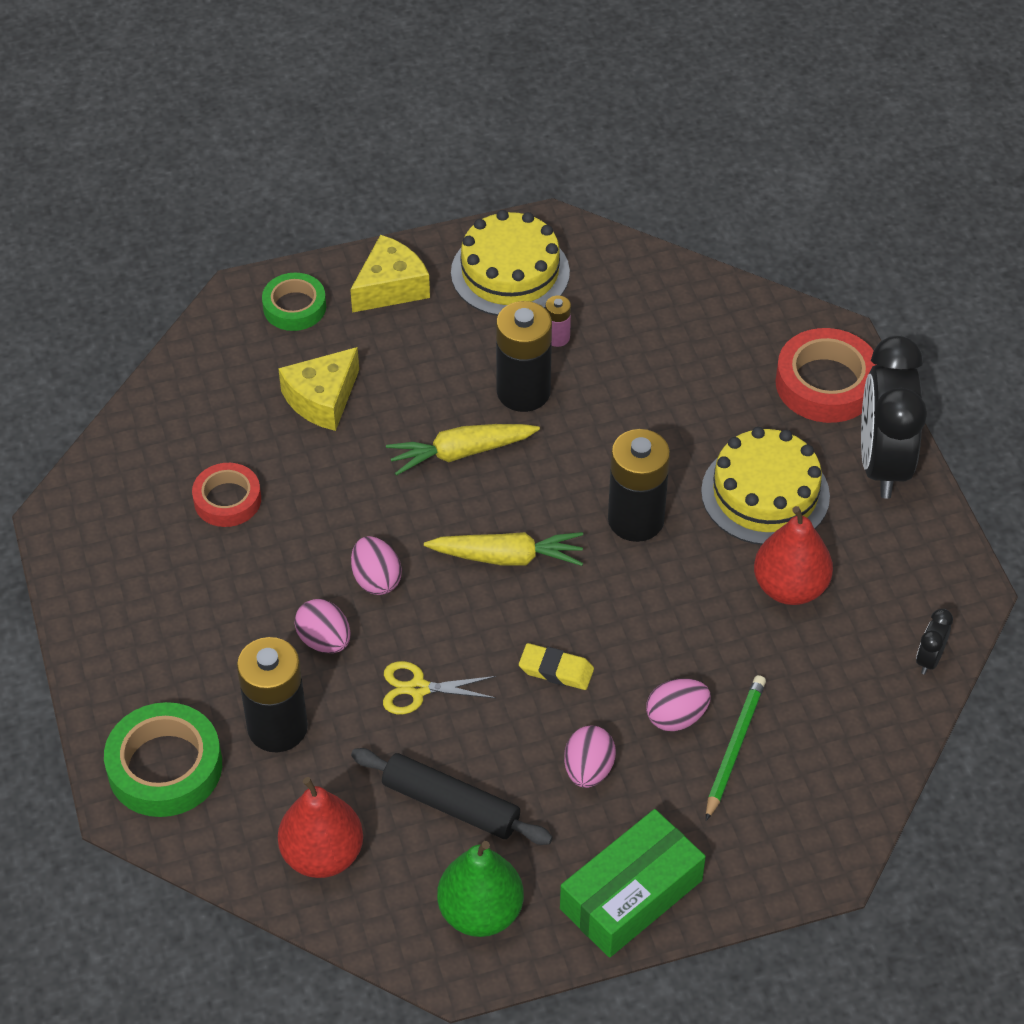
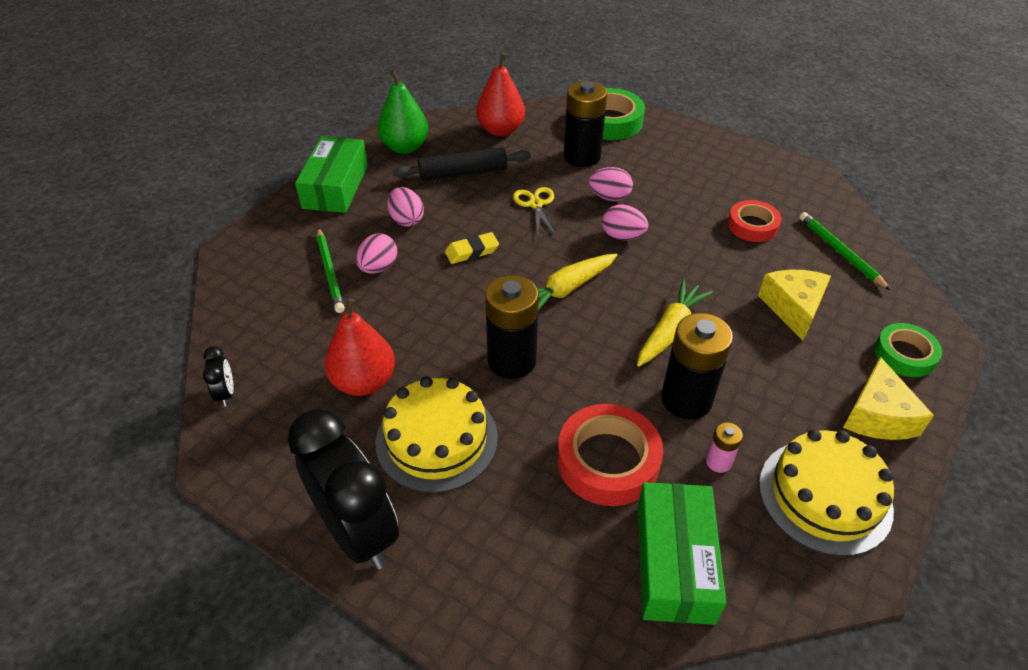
camera: 140 degrees right, 5 degrees down
yellow scissors [383,661,496,714] -> yellow scissors turned 60 degrees counterclockwise [513,187,556,236]
red tape [775,328,876,423] -> red tape moved to [557,404,663,506]
none -> green box [638,482,726,625]
none -> green pencil [799,212,891,290]

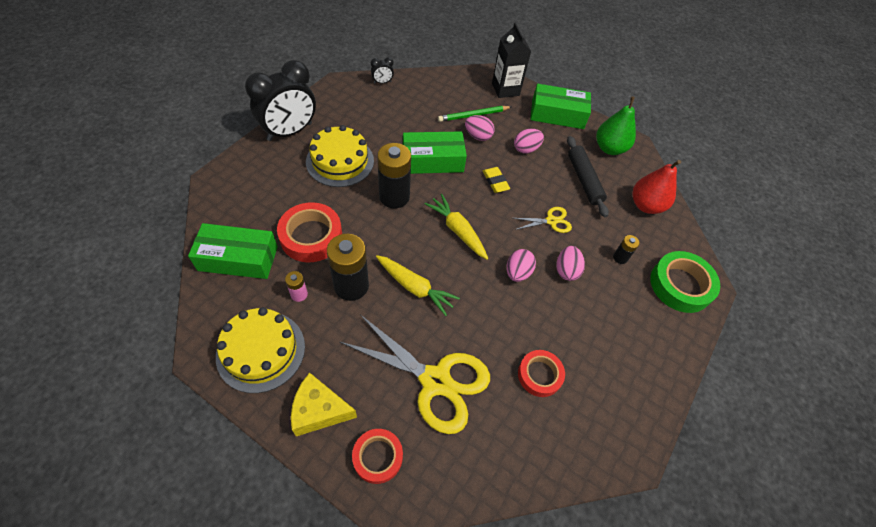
camera: 85 degrees right, 10 degrees up
red pear [324,298,395,396] -> none
black battery [564,81,607,167] -> black battery [613,235,639,264], size x0.47
yellow cheese [758,270,831,341] -> yellow scissors [340,314,490,434]
green pencil [799,212,891,290] -> none
green tape [874,323,942,377] -> red tape [352,429,403,484]
none -> green box [403,131,467,174]
none -> black carton [492,23,531,98]

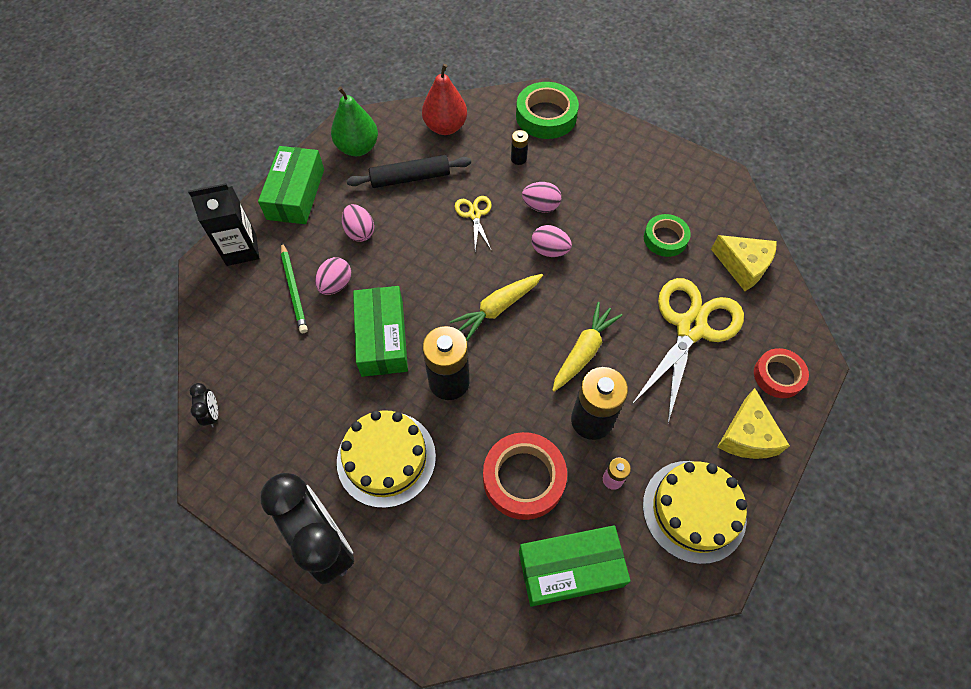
camera: 85 degrees left, 5 degrees up
green box [188,223,278,279] -> green box turned 75 degrees clockwise [519,525,631,607]
yellow eraser [483,167,510,193] -> none
red tape [518,350,565,397] -> green tape [644,214,691,257]
none -> yellow cheese [711,235,777,291]

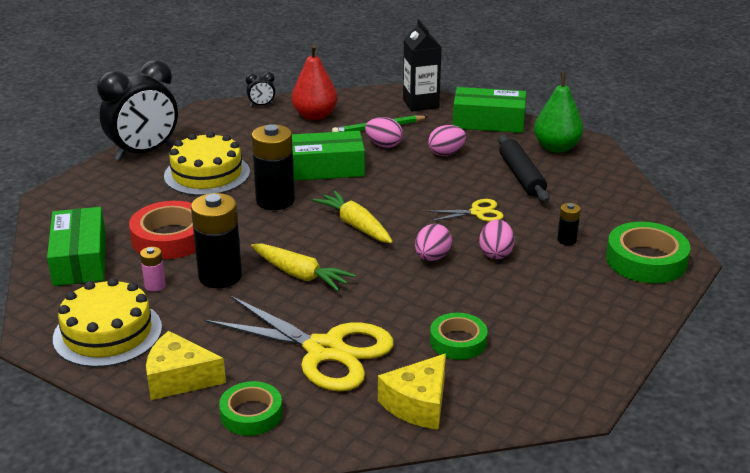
camera: 90 degrees right, 30 degrees down
red pear [422,64,467,135] -> red pear moved to [292,45,337,120]
red tape [754,348,809,398] -> green tape [219,381,283,436]

